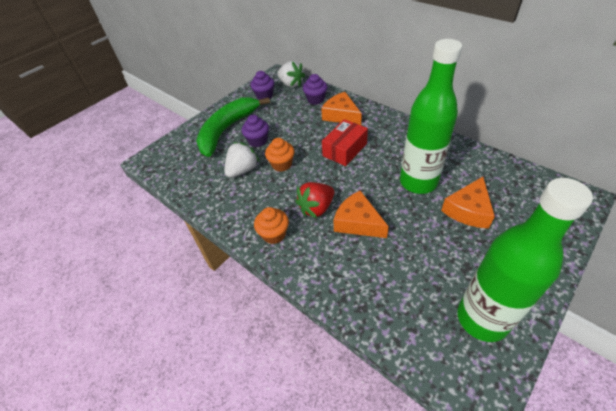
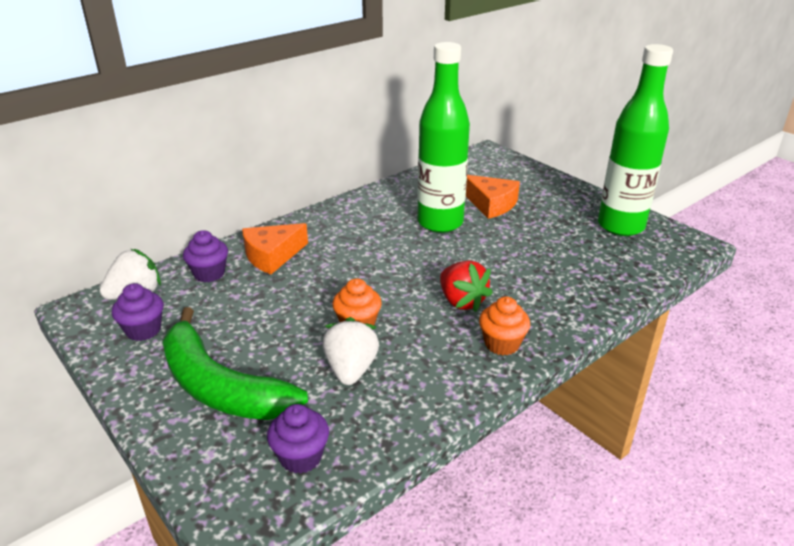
camera: 85 degrees left, 15 degrees down
white strawberry [224,142,260,178] -> white strawberry turned 45 degrees clockwise [322,317,379,385]
purple cupcake [242,115,269,147] -> purple cupcake moved to [267,404,329,474]
red box [322,119,368,166] -> none
orange cheese [333,191,389,238] -> none

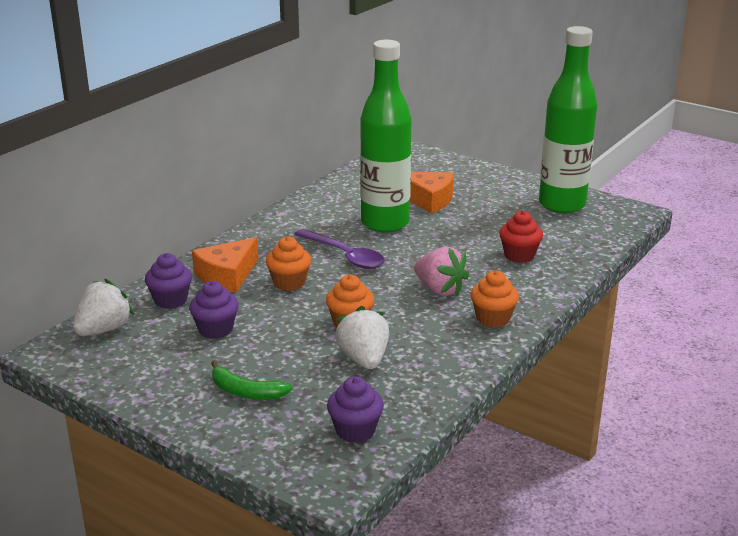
camera: 15 degrees left, 5 degrees down
purple cupcake [112,283,163,341] -> purple cupcake moved to [189,281,239,339]
green banana [162,307,308,420] -> green banana [211,360,293,400], size x0.48
red strawberry [440,260,493,312] -> pink strawberry [414,246,470,297]
none -> orange cupcake [266,236,311,291]
none -> purple spoon [294,229,385,269]
none -> red cupcake [499,211,543,263]

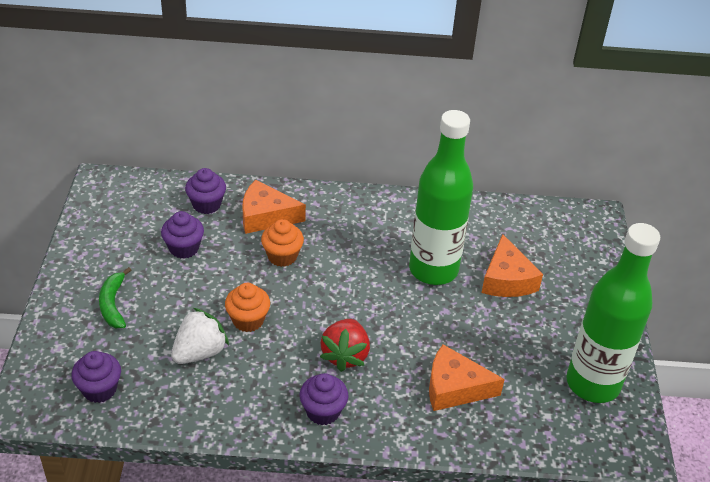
camera: 55 degrees right, 15 degrees up
white strawberry [73,279,134,336] -> none
purple spoon [294,229,385,269] -> none
pink strawberry [414,246,470,297] -> red strawberry [320,319,370,372]
orange cupcake [470,270,519,328] -> purple cupcake [300,373,348,425]
red cupcake [499,211,543,263] -> orange cheese [429,345,505,411]

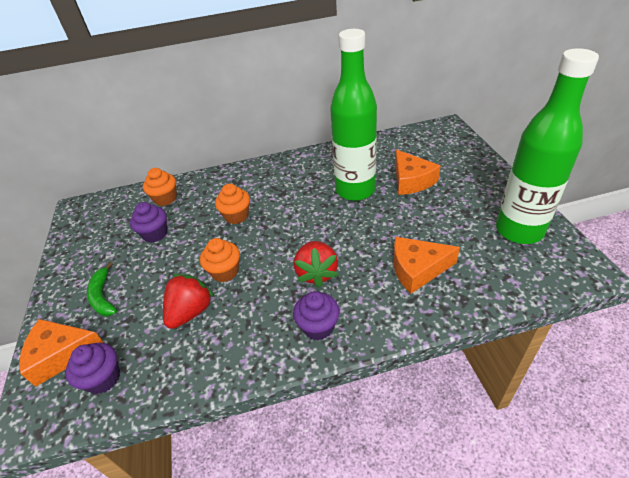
camera: 10 degrees left, 0 degrees up
white strawberry [171,308,229,364] -> red strawberry [163,274,215,329]
purple cupcake [185,168,226,214] -> orange cupcake [143,168,177,206]
orange cheese [243,180,306,234] -> orange cheese moved to [19,319,104,387]

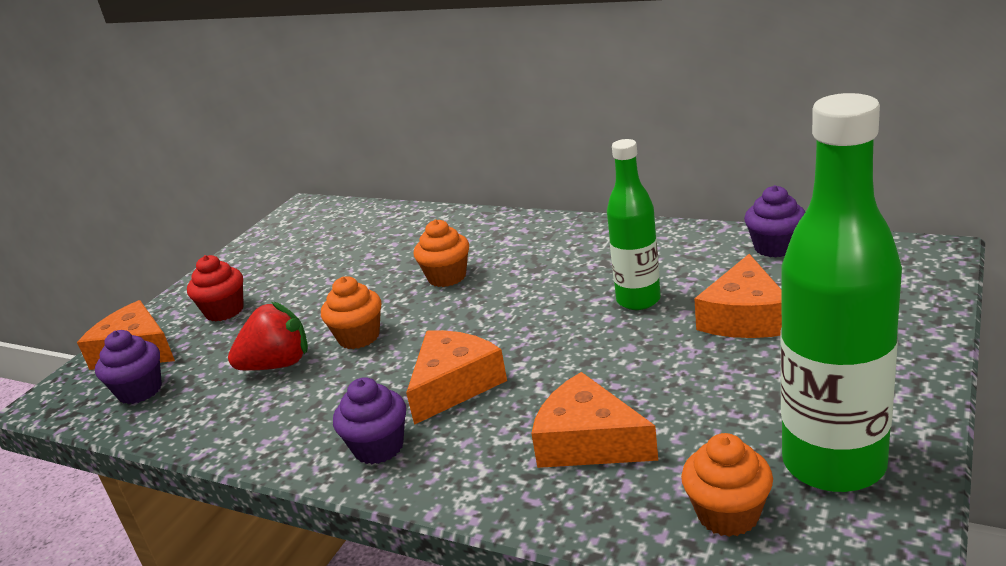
camera: 40 degrees right, 15 degrees down
green banana [87,262,117,316] -> red cupcake [187,255,244,322]
purple cupcake [130,202,167,243] -> purple cupcake moved to [744,185,805,258]
orange cupcake [143,168,177,206] -> orange cupcake moved to [681,433,773,537]
red strawberry [294,241,338,288] -> orange cheese [406,330,507,425]
green bottle [330,29,377,201] -> green bottle [607,139,661,310], size x0.60

